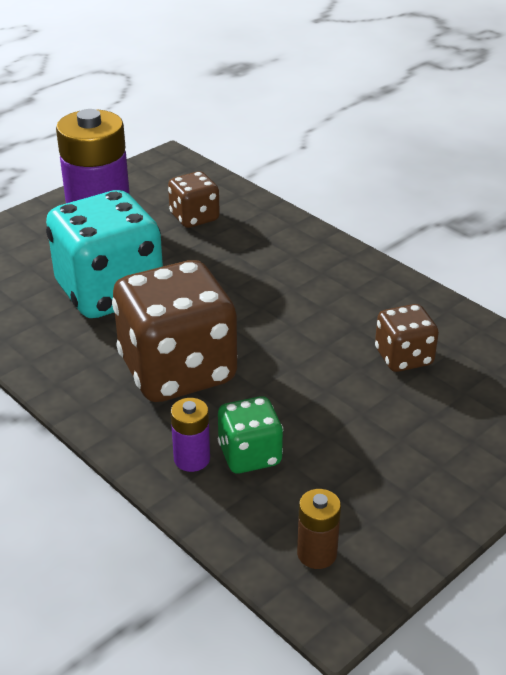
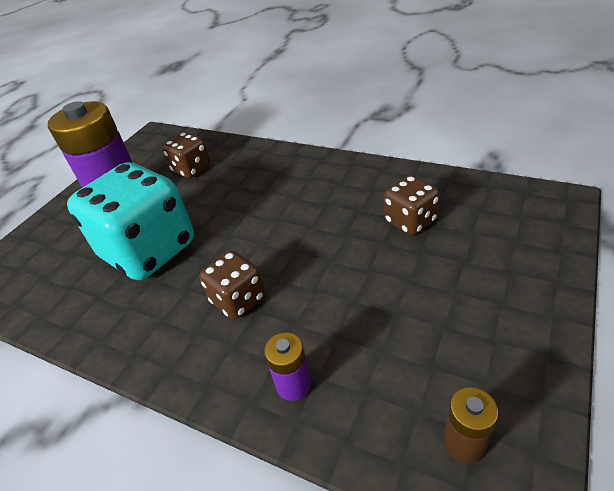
camera: 15 degrees left, 5 degrees up
brown dice [112,260,238,402] -> brown dice [199,251,265,319], size x0.50
green dice [218,396,283,473] -> none

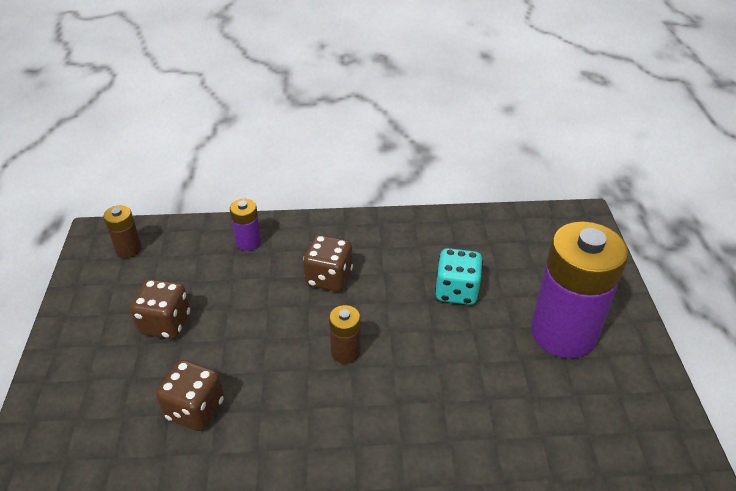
camera: 145 degrees right, 0 degrees up
turquoise dice [67,162,194,280] -> turquoise dice [435,248,483,305], size x0.50
brown dice [162,132,210,178] -> brown dice moved to [130,279,190,339]
none -> brown battery [329,305,361,364]

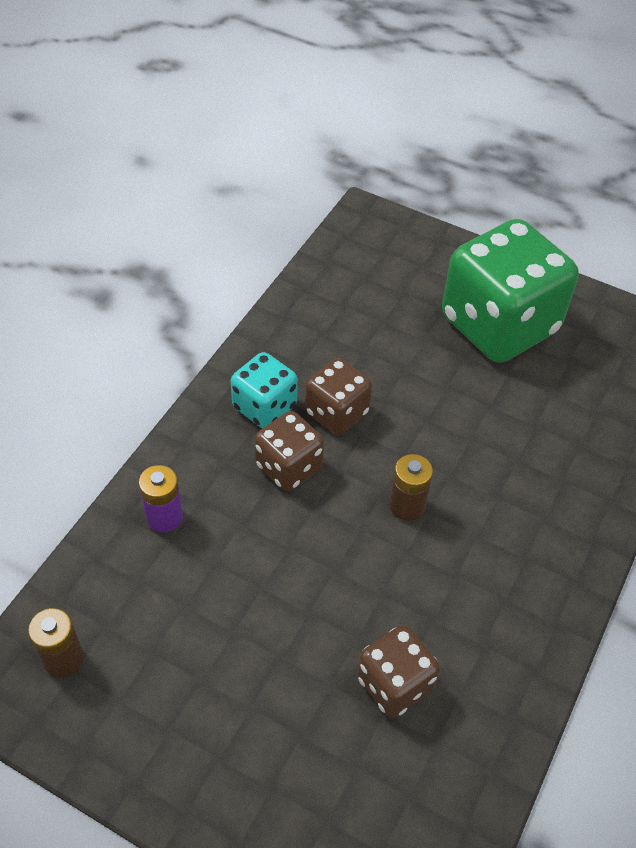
camera: 60 degrees left, 10 degrees up
brown dice [130,279,190,339] -> brown dice moved to [305,358,372,435]
turquoise dice [435,248,483,305] -> turquoise dice moved to [231,352,298,428]
purple battery [531,221,628,358] -> green dice [442,219,579,363]

